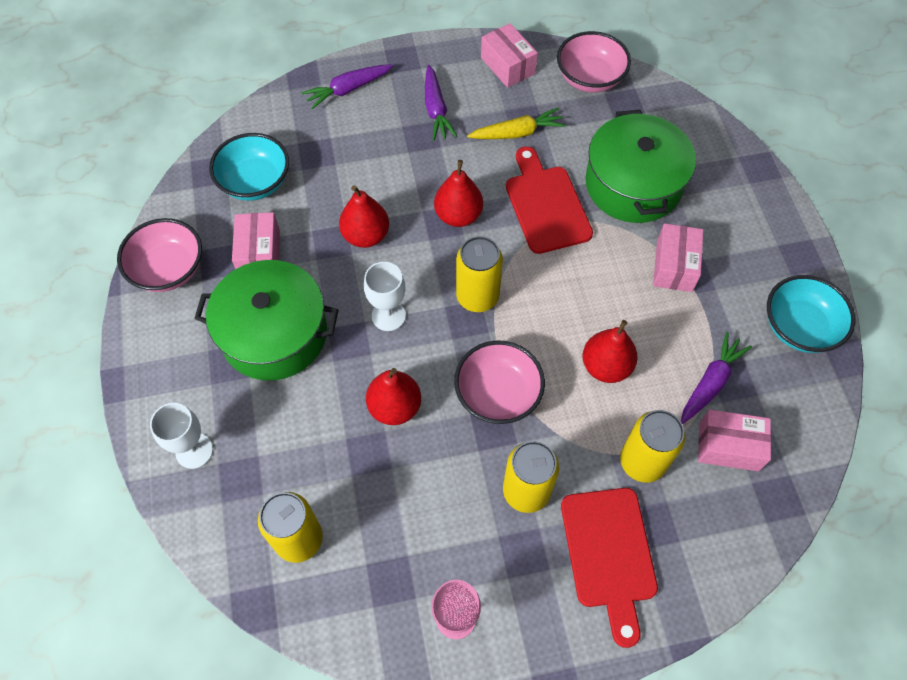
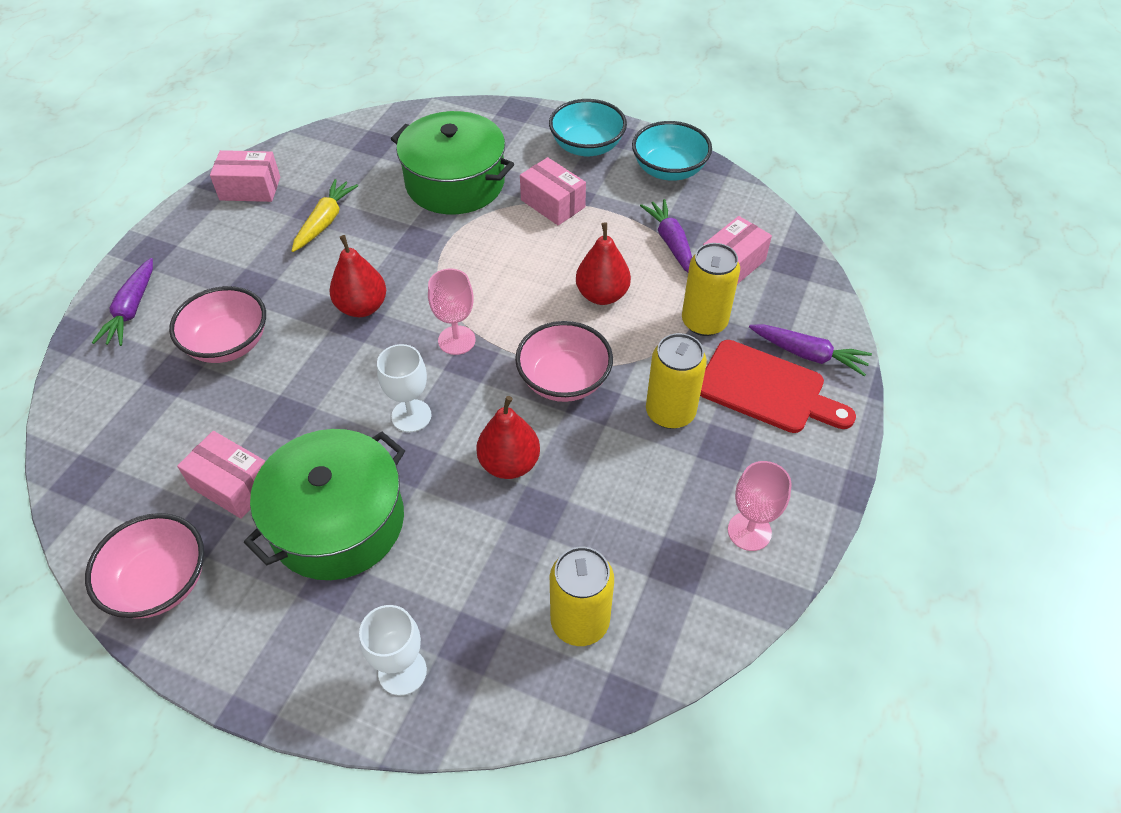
camera: 55 degrees left, 10 degrees down
turquoise bowl [209,133,289,201] -> turquoise bowl moved to [549,99,627,157]
red pear [339,185,389,248] -> none
purple carrot [425,65,457,141] -> purple carrot moved to [749,324,872,376]
yellow can [456,236,503,312] -> pink goblet [428,268,475,355]
red cutting board [506,146,593,254] -> none
pink bowl [557,31,631,93] -> pink bowl moved to [169,286,266,363]

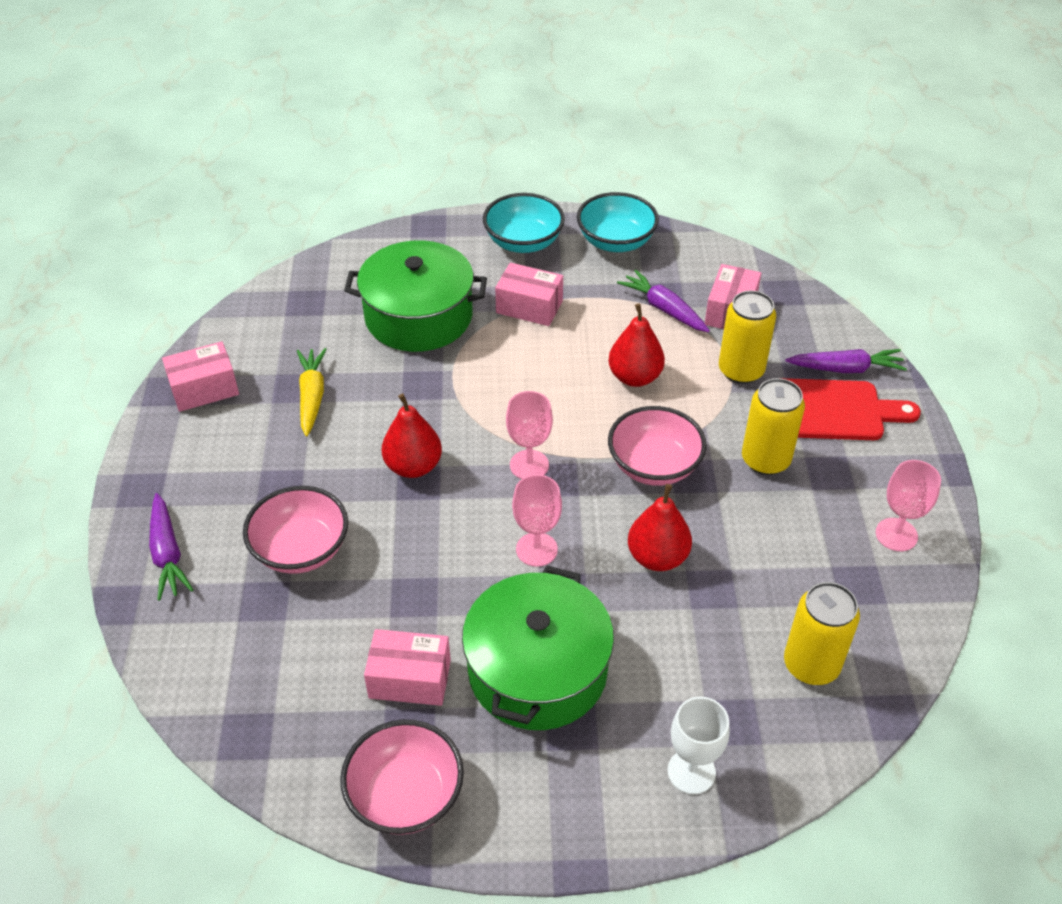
camera: 25 degrees left, 5 degrees down
white goblet [377,344,431,432] -> pink goblet [512,474,562,567]

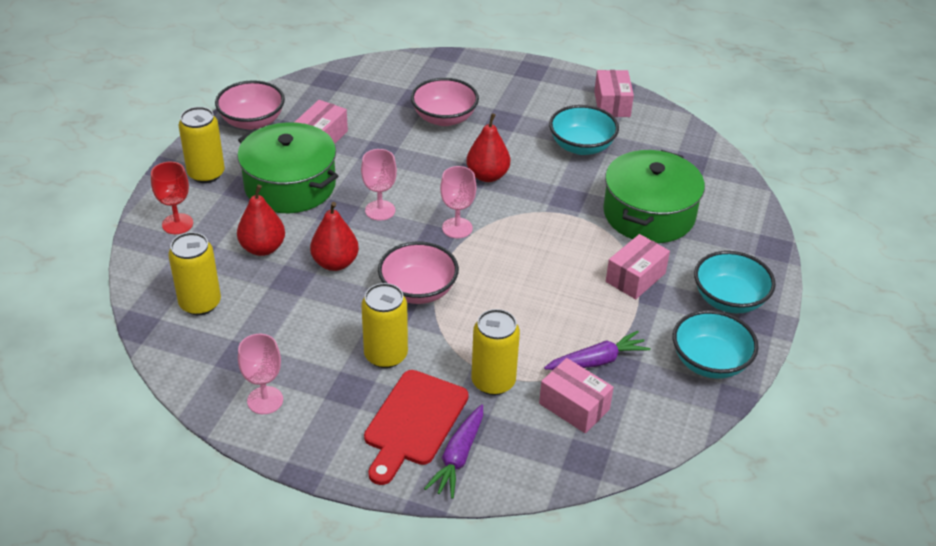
camera: 110 degrees right, 5 degrees down
purple carrot [149,493,193,601] -> none
yellow carrot [297,348,327,436] -> turquoise bowl [549,105,619,155]
red pear [608,304,665,387] -> red pear moved to [237,185,285,256]
white goblet [667,697,730,794] -> red goblet [151,162,193,234]
none -> yellow can [178,107,225,183]

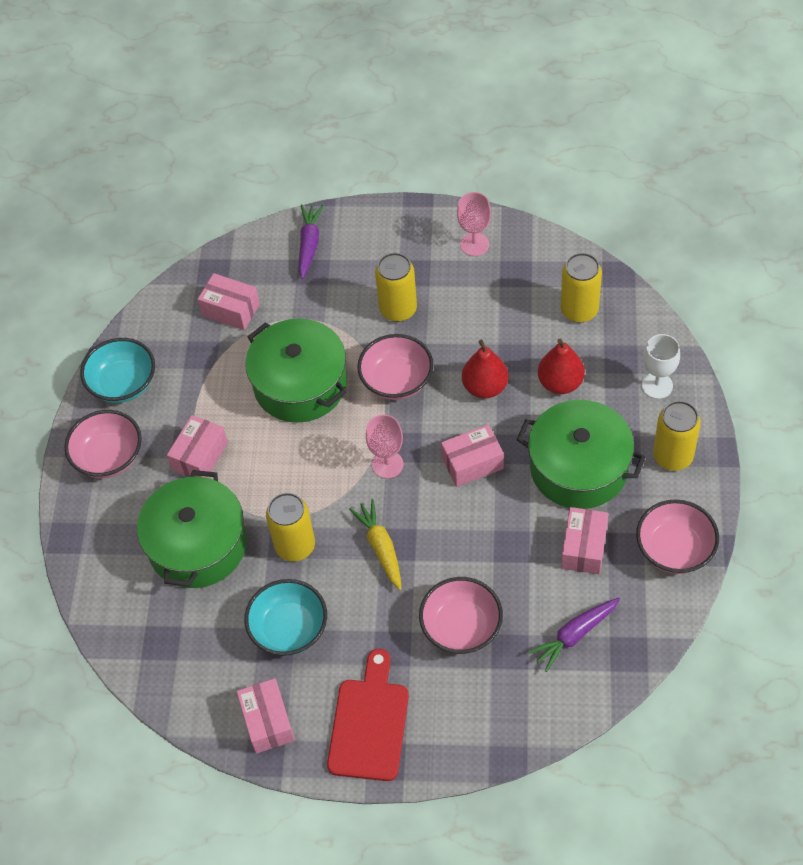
camera: 170 degrees right, 15 degrees up
red goblet [151,162,193,234] -> white goblet [642,334,680,399]
pink goblet [361,149,397,221] -> pink box [441,424,504,487]
red cutting board [364,370,469,485] -> red cutting board moved to [327,649,409,781]
red pear [466,113,510,182] -> yellow carrot [349,499,402,590]
yellow can [471,309,520,395] -> yellow can moved to [266,493,315,562]
purple carrot [544,331,650,370] -> purple carrot moved to [528,598,620,672]
turquoise bowl [694,251,776,313] -> pink bowl [64,410,142,478]
none -> green pot [245,318,347,423]

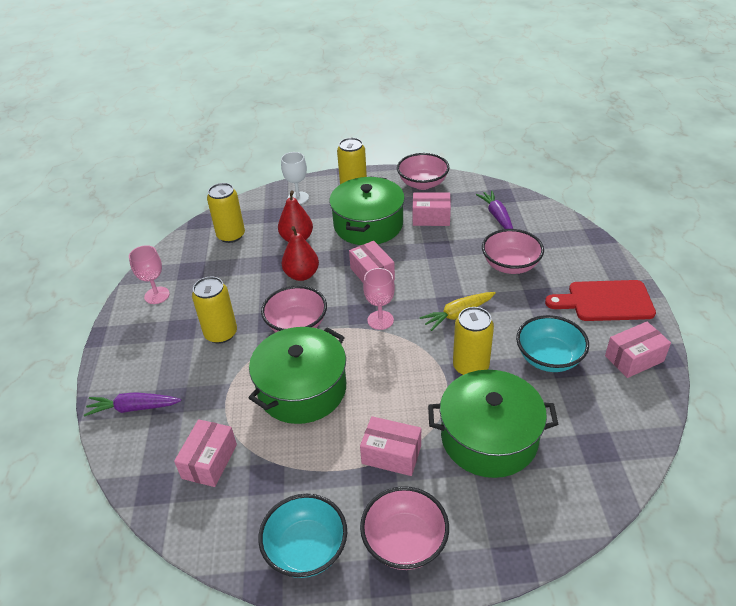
camera: 100 degrees left, 15 degrees down
purple carrot [528,598,620,672] -> purple carrot turned 150 degrees counterclockwise [476,191,513,229]

